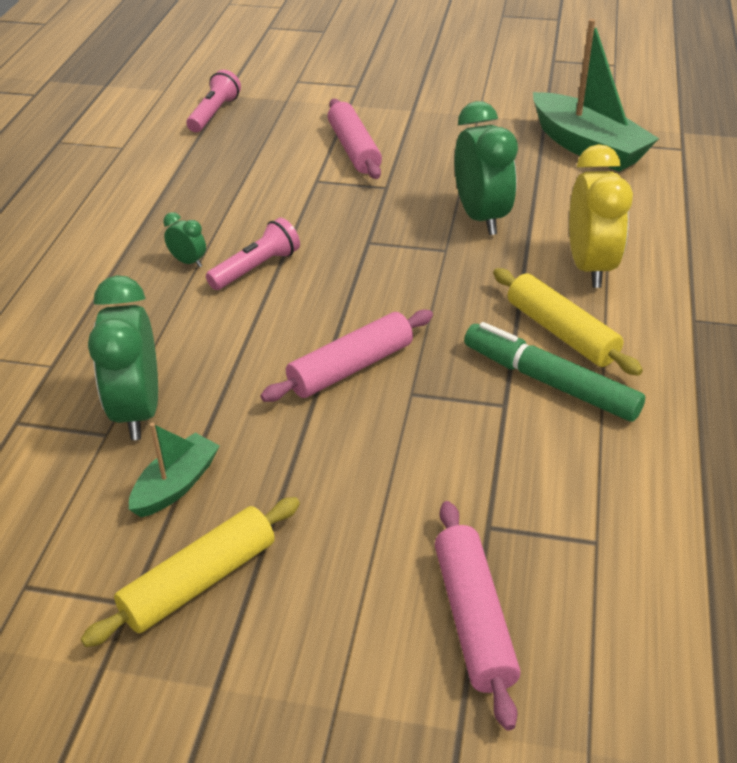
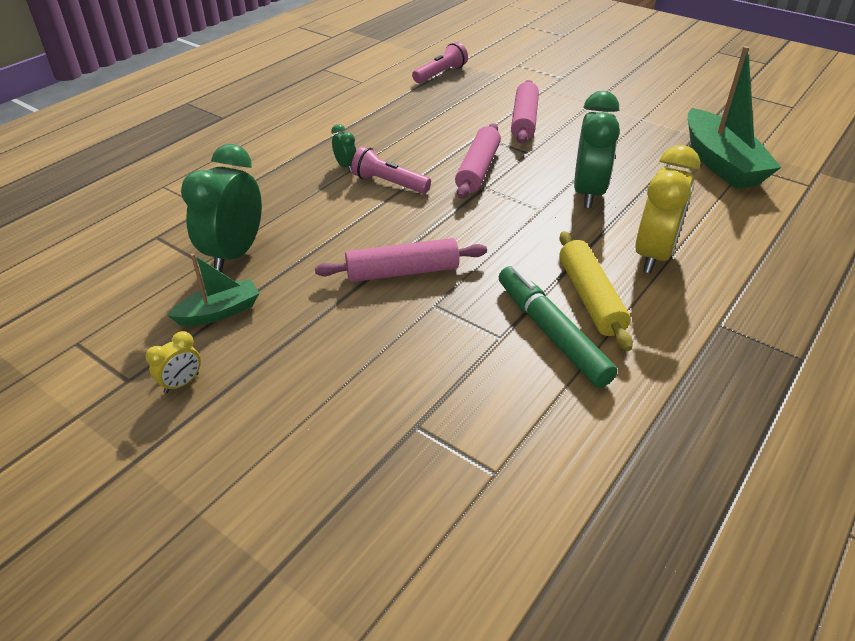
camera: 25 degrees right, 0 degrees up
yellow rolling pin [81,497,300,647] -> yellow clock [145,331,201,394]
pink flashlight [206,218,300,290] -> pink flashlight turned 135 degrees counterclockwise [351,146,431,194]
pink rolling pin [435,501,520,731] -> pink rolling pin moved to [455,123,501,199]

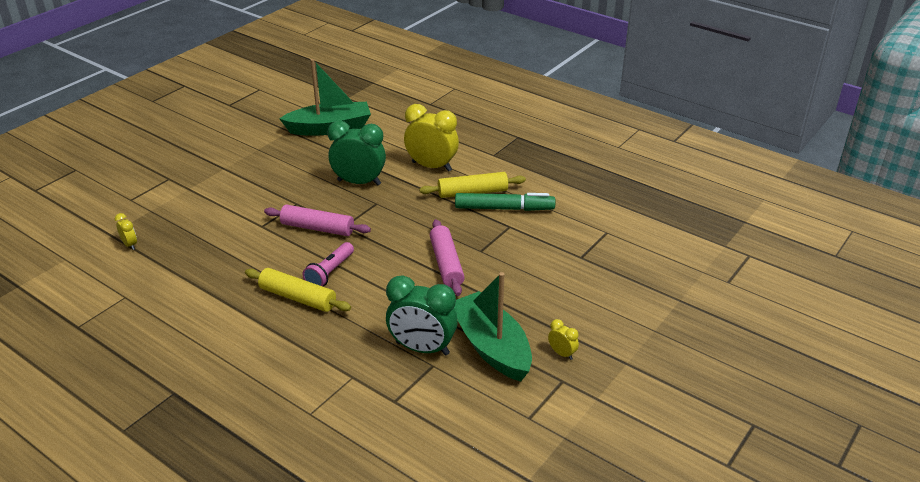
camera: 90 degrees left, 5 degrees down
green boat [167,253,259,326] -> green boat [454,272,532,382], size x1.90
green clock [331,124,356,172] -> yellow rolling pin [245,268,351,312]
pink flashlight [412,42,468,83] -> yellow clock [115,213,137,250]
green marker [499,266,617,388] -> green marker turned 150 degrees counterclockwise [455,193,555,211]
pink rolling pin [511,80,539,144] -> none

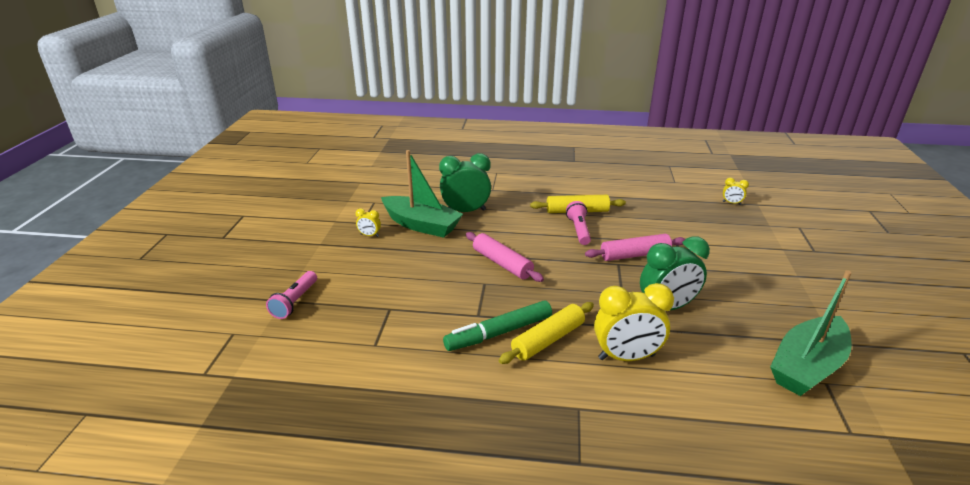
camera: 150 degrees right, 5 degrees down
none -> pink flashlight [266,271,317,319]

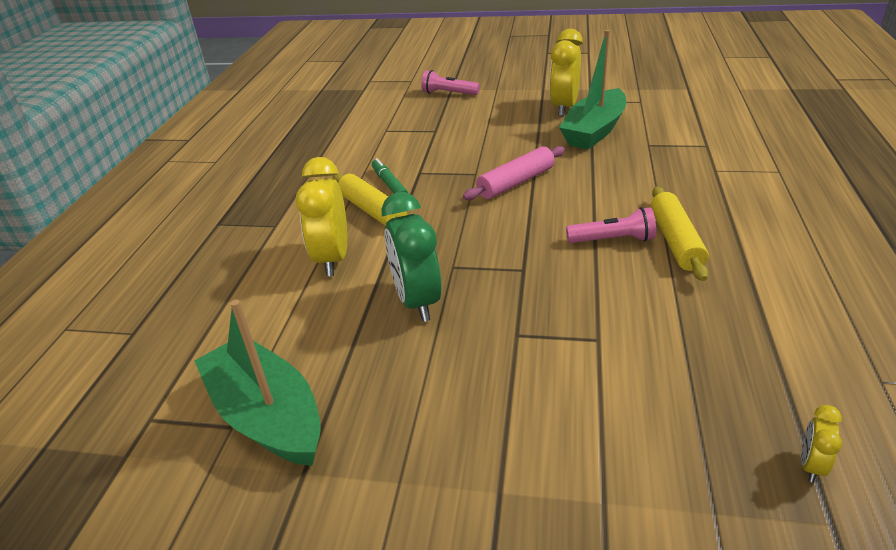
camera: 95 degrees right, 5 degrees up
yellow clock [356,208,381,237] -> yellow clock [549,29,583,116], size x2.21
green clock [439,153,491,212] -> none
green marker [443,301,552,351] -> green marker [372,158,408,193], size x0.63
pink rolling pin [585,234,685,261] -> none

